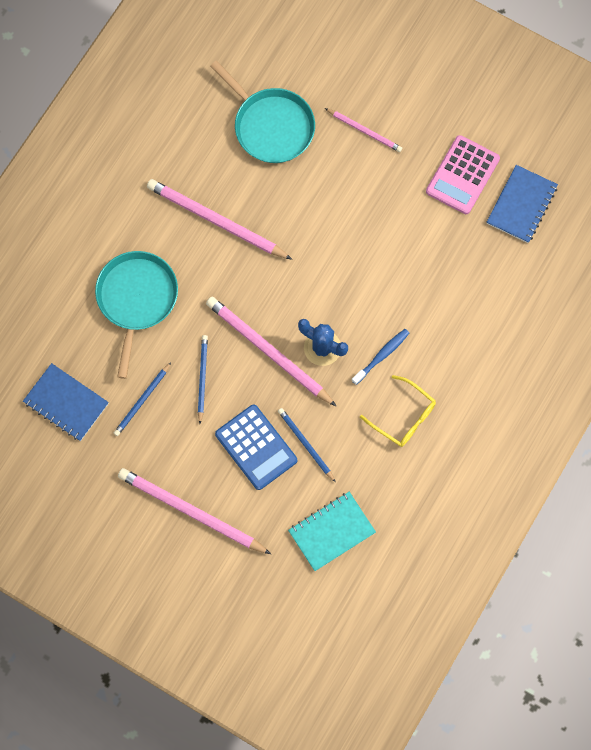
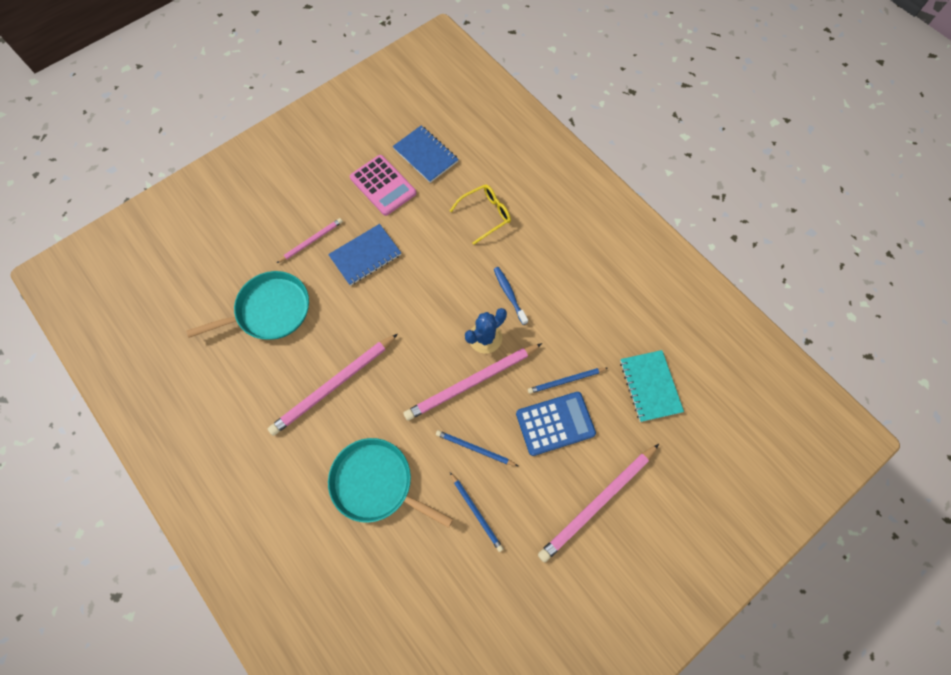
camera: 70 degrees left, 5 degrees down
blue notebook [23,363,109,441] -> blue notebook moved to [328,224,401,286]
yellow glasses [360,375,436,447] -> yellow glasses moved to [450,185,511,245]

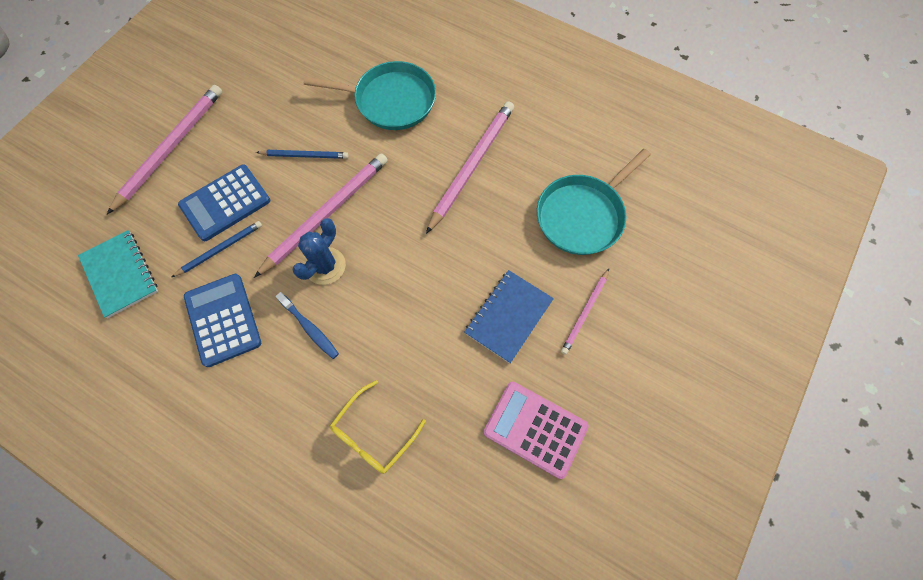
camera: 160 degrees right, 0 degrees up
blue notebook [393,125,459,183] -> none
blue pencil [450,472,504,552] -> none
none -> blue calculator [184,274,261,367]

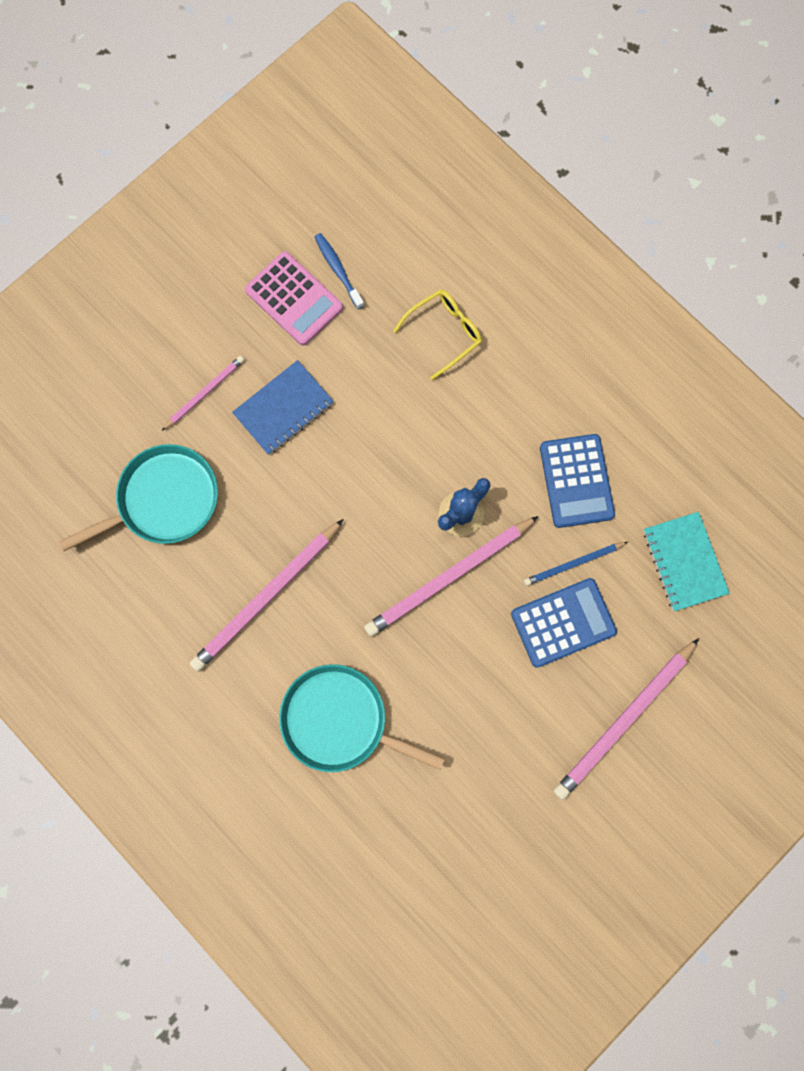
camera: 165 degrees left, 10 degrees up
blue pencil [256,150,348,159] -> none
blue toothbrush [276,292,339,359] -> blue toothbrush moved to [315,233,364,309]

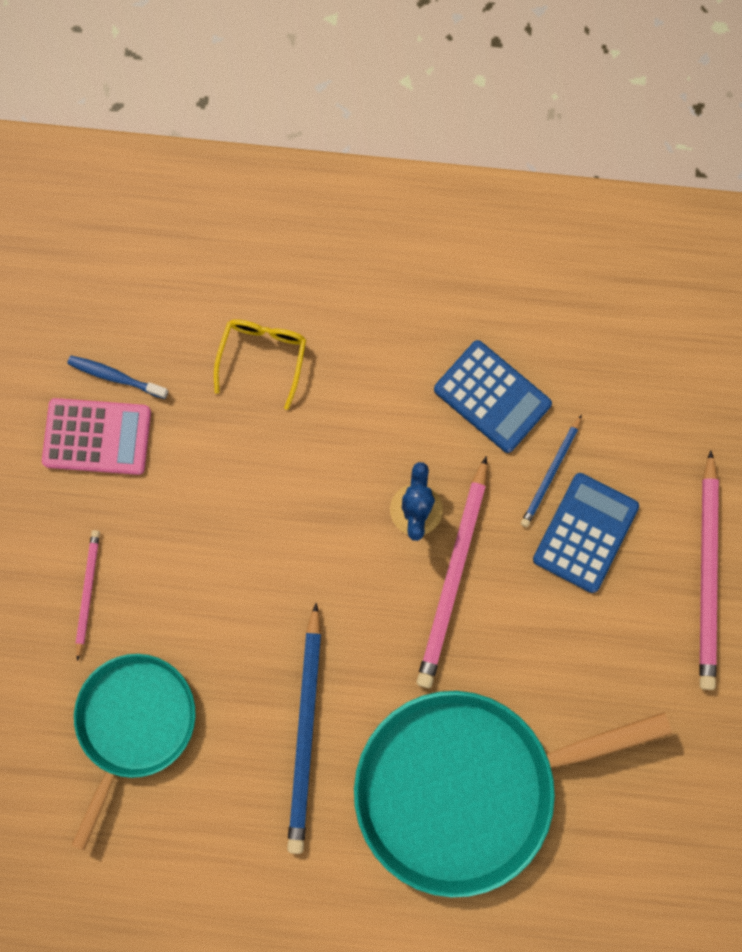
camera: 40 degrees left, 0 degrees up
pink pencil [190,519,344,672] -> blue pencil [287,603,321,854]
blue notebook [232,360,334,455] -> none
turquoise pan [279,664,445,772] -> turquoise pan [354,691,672,897], size x1.62
turquoise notebook [643,512,730,611] -> none

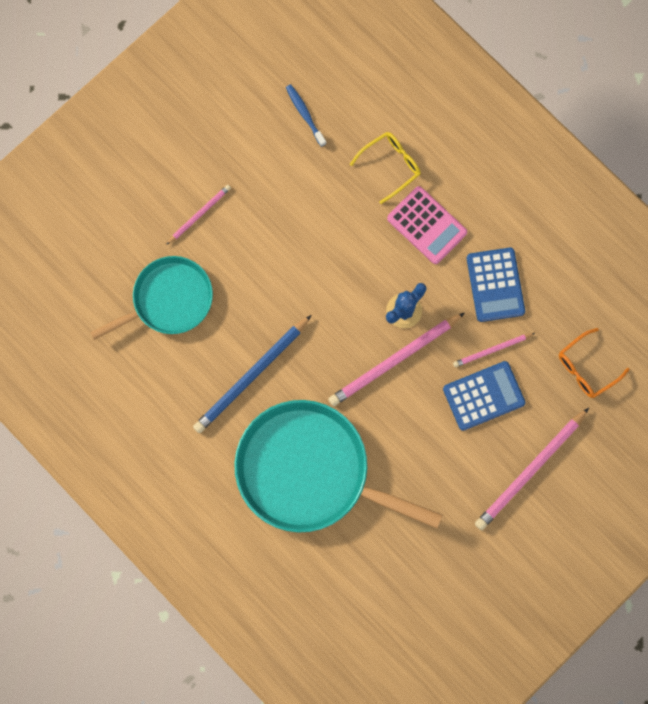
camera: 40 degrees right, 0 degrees up
pink calculator [42,398,151,475] -> pink calculator moved to [387,186,467,264]
blue pencil [521,415,582,527] -> pink pencil [453,333,535,367]
none -> orange glasses [559,328,629,398]

